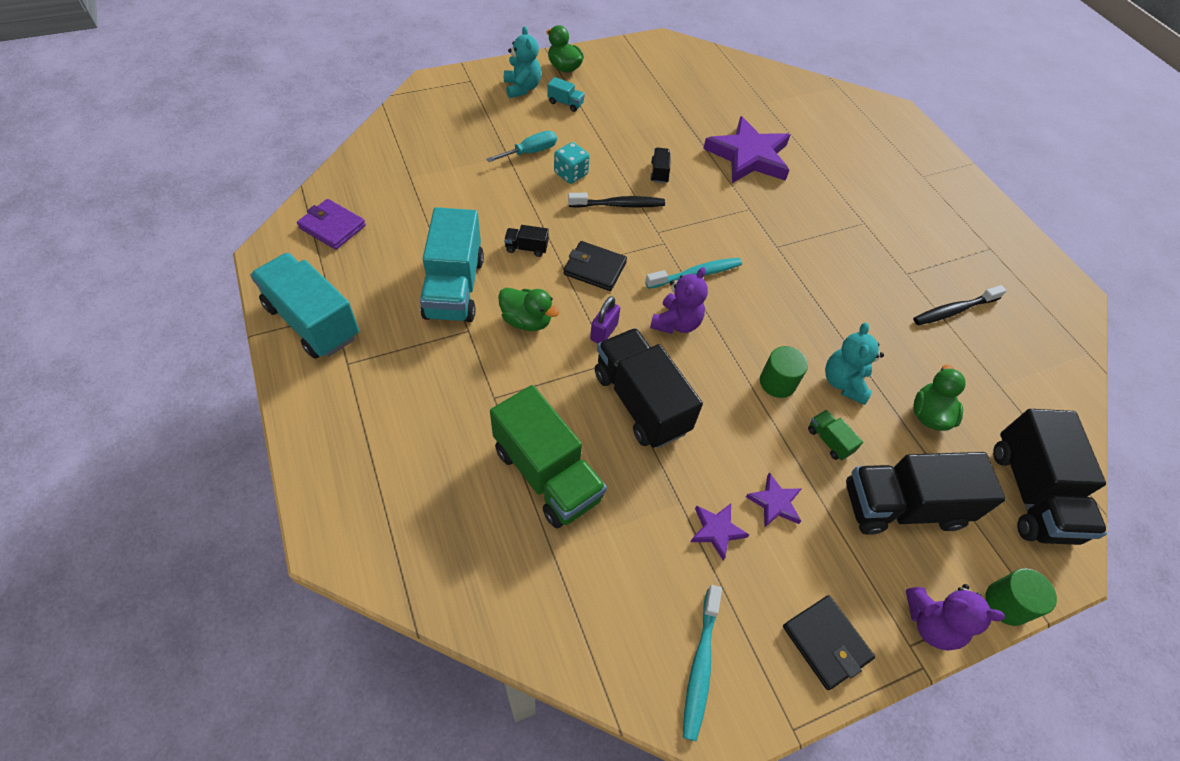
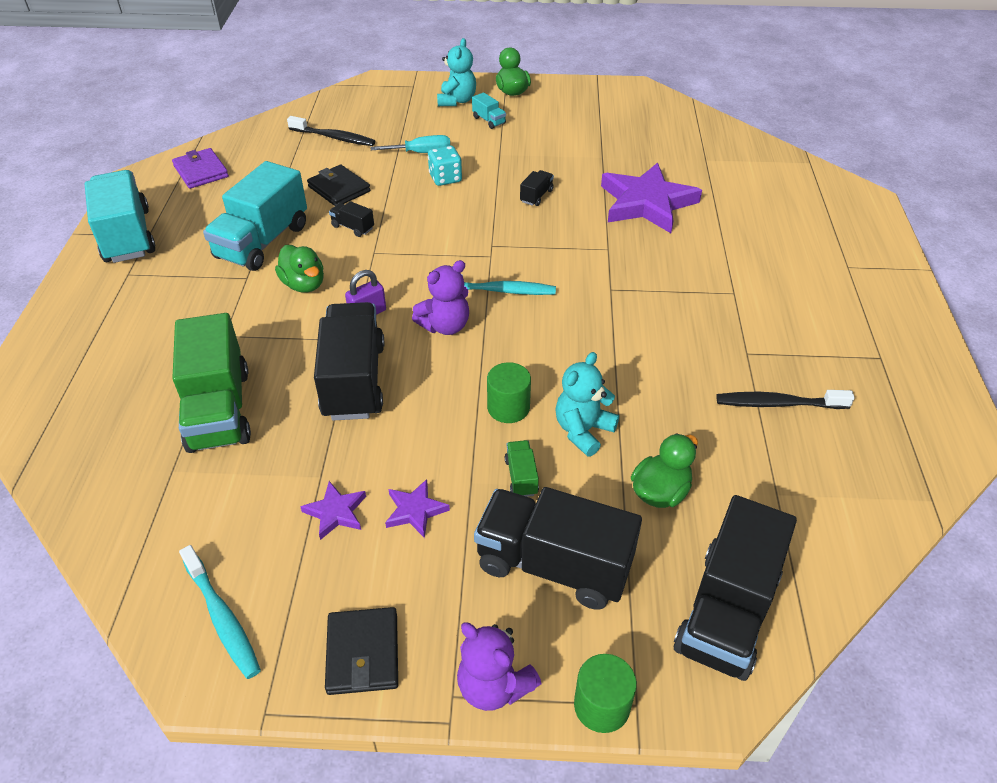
camera: 30 degrees right, 10 degrees down
black wallet [564,241,627,291] -> black wallet moved to [307,164,370,206]
black toothbrush [568,193,665,208] -> black toothbrush moved to [287,116,375,146]
turquoise toothbrush [683,585,722,741] -> turquoise toothbrush turned 75 degrees counterclockwise [179,545,261,679]

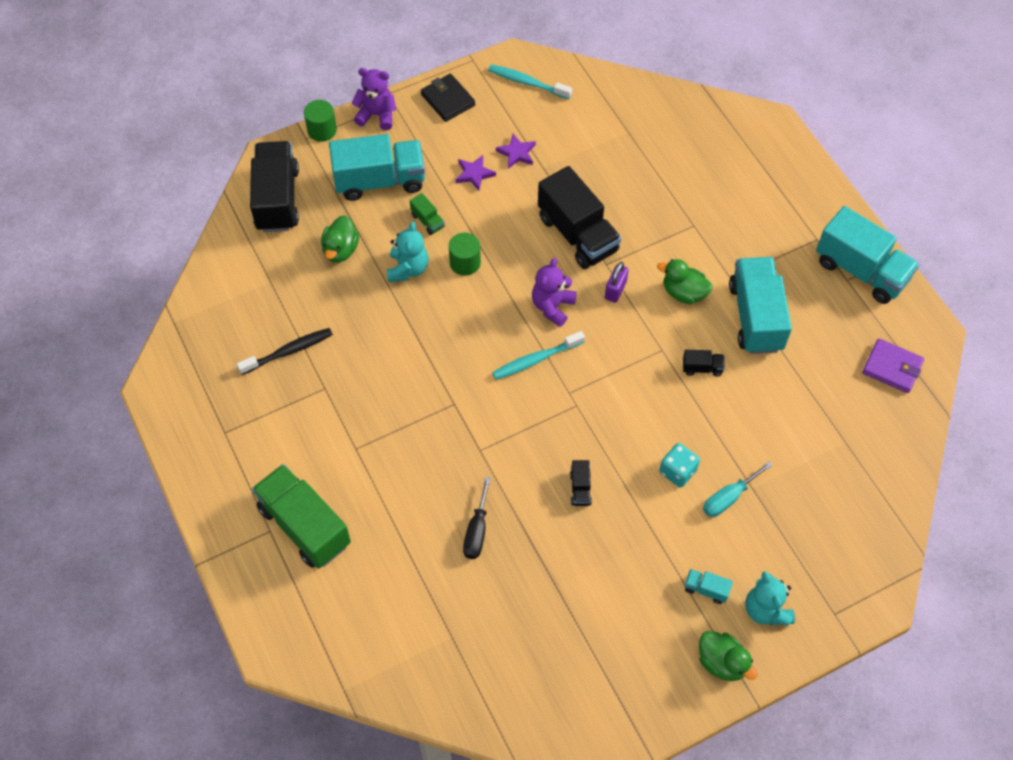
camera: 150 degrees right, 15 degrees up
green truck [172,313,251,453] -> green truck moved to [252,464,351,569]
black toothbrush [287,116,375,146] -> none
black wallet [307,164,370,206] -> none
black truck [474,487,642,610] -> turquoise truck [329,134,425,201]
purple star [601,162,702,233] -> black screwdriver [463,477,491,559]

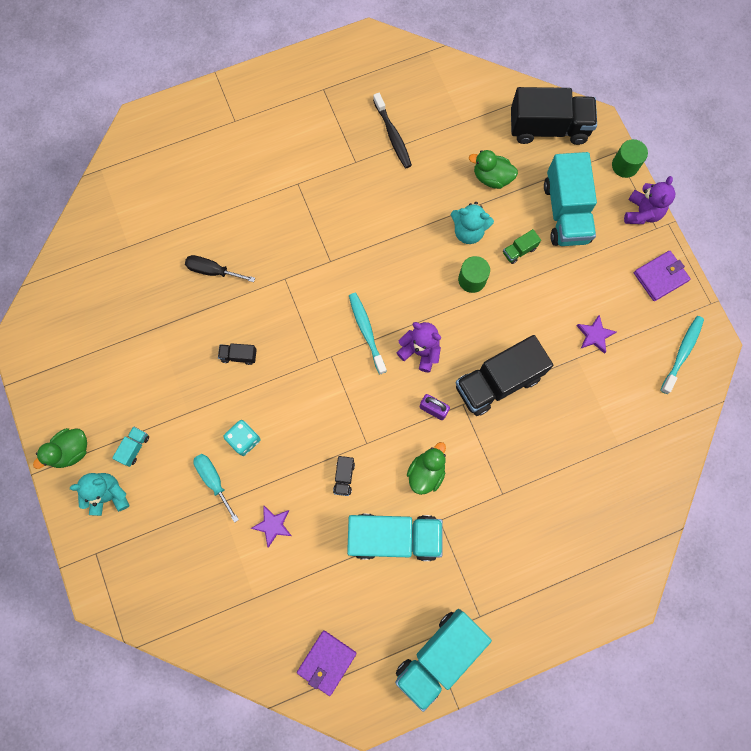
camera: 95 degrees right, 15 degrees up
green truck [252,464,351,569] -> none
black wallet [421,74,475,122] -> purple wallet [634,251,691,301]
purple star [456,155,496,191] -> purple star moved to [251,505,291,548]

